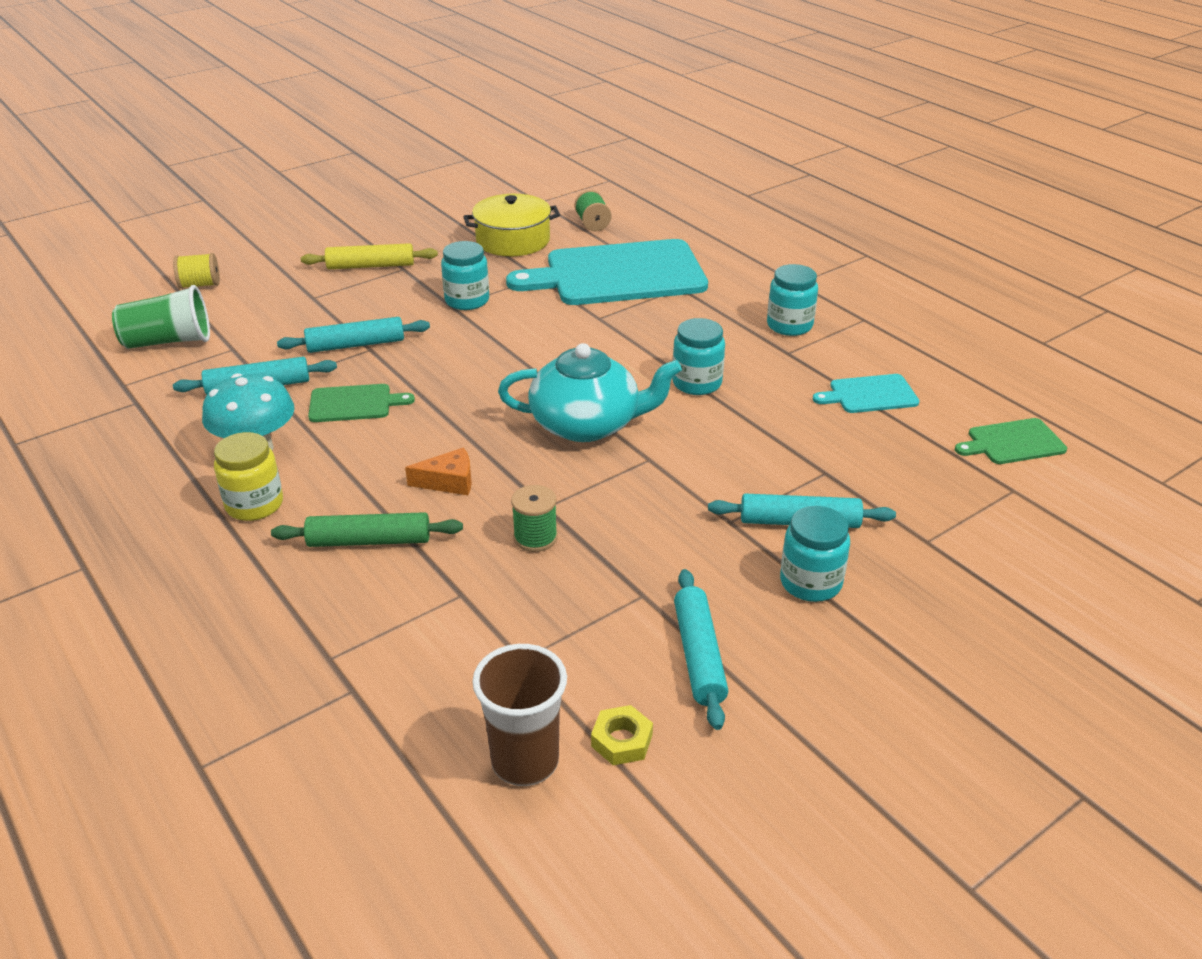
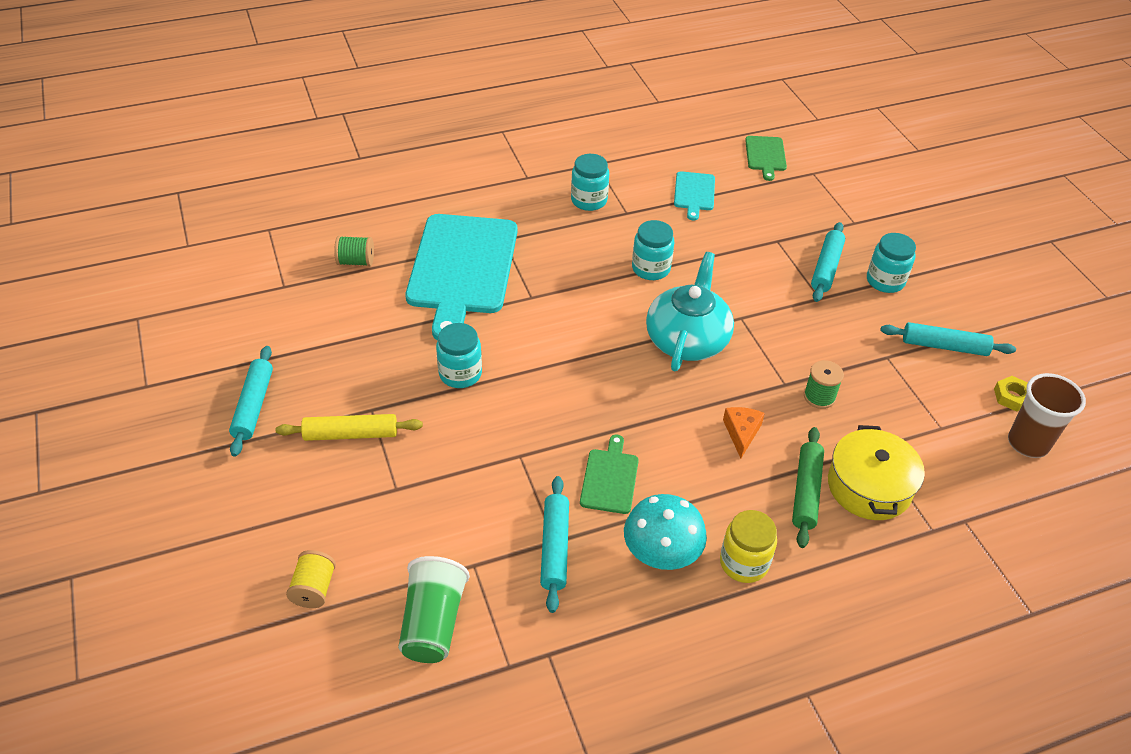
camera: 75 degrees left, 10 degrees up
turquoise rolling pin [277,317,430,353] -> turquoise rolling pin moved to [229,346,273,457]
yellow rolling pin [301,243,438,269] -> yellow rolling pin turned 75 degrees clockwise [276,414,423,441]
yellow pot [463,194,560,256] -> yellow pot moved to [828,425,925,520]

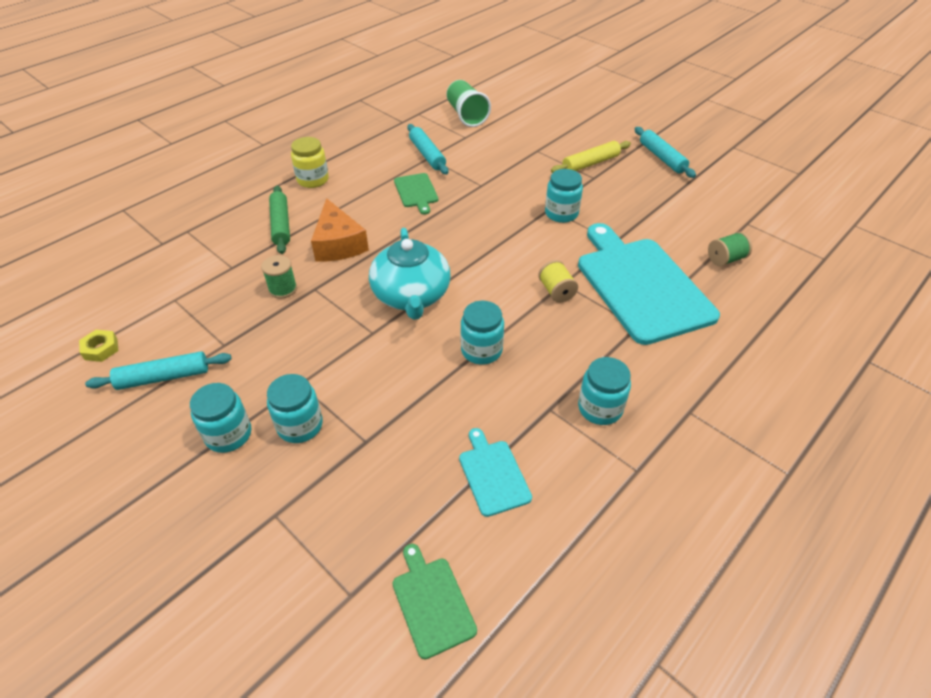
camera: 155 degrees right, 0 degrees up
yellow spool [286,550,336,608] -> yellow spool moved to [538,260,578,303]
turquoise mushroom [624,494,707,570] -> none
orange cheese [723,407,765,458] -> orange cheese [311,198,369,262], size x1.71
turquoise rolling pin [811,222,845,302] -> turquoise jar [267,374,323,443]
yellow pot [828,425,925,520] -> none
brown cup [1008,373,1086,458] -> none

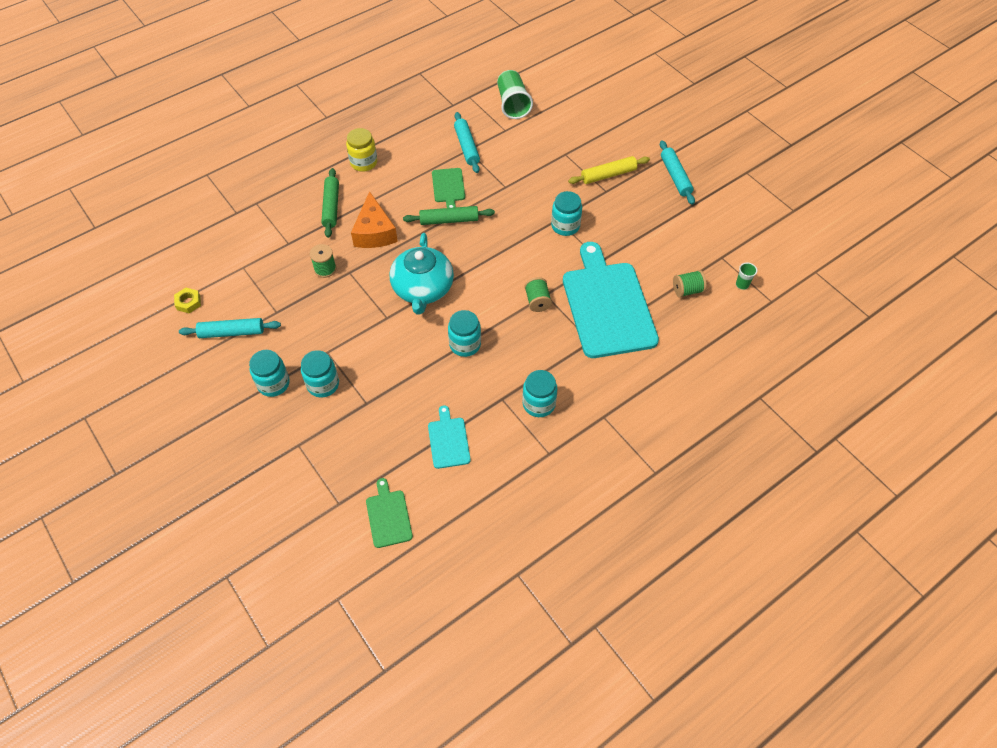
camera: 10 degrees right, 10 degrees up
yellow spool [538,260,578,303] -> green spool [524,277,552,312]
none -> green rolling pin [403,206,495,225]
none -> green cup [736,263,758,290]

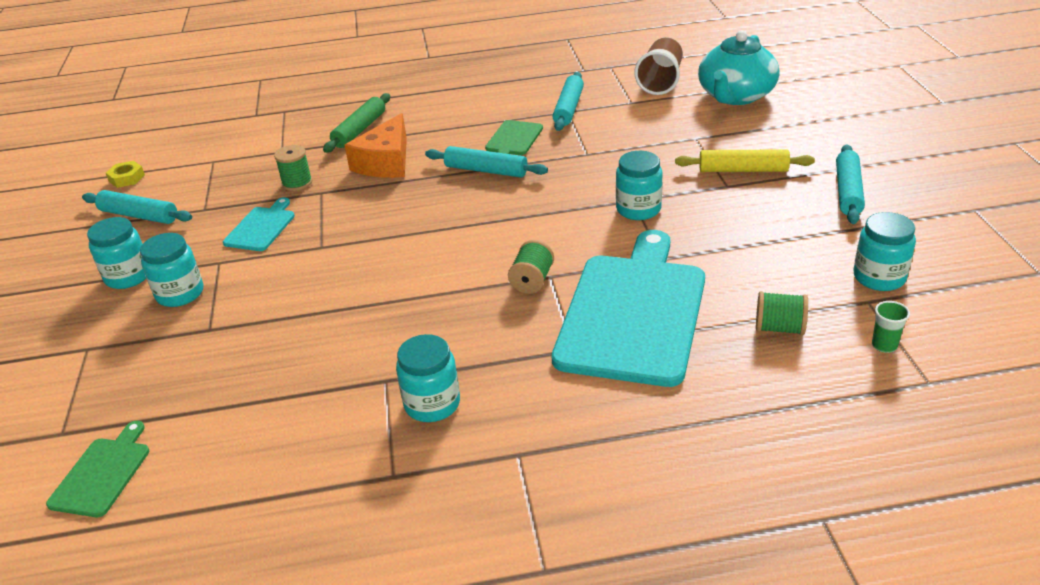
camera: 30 degrees right, 20 degrees down
yellow jar [346,128,377,171] -> none
turquoise teapot [390,233,454,315] -> turquoise teapot moved to [698,30,779,105]
green rolling pin [403,206,495,225] -> turquoise rolling pin [425,146,548,178]
turquoise cutting board [428,405,471,469] -> turquoise cutting board moved to [223,197,295,251]
turquoise jar [448,310,481,357] -> turquoise jar moved to [853,212,916,291]
green cup [497,70,533,119] -> brown cup [634,37,683,95]

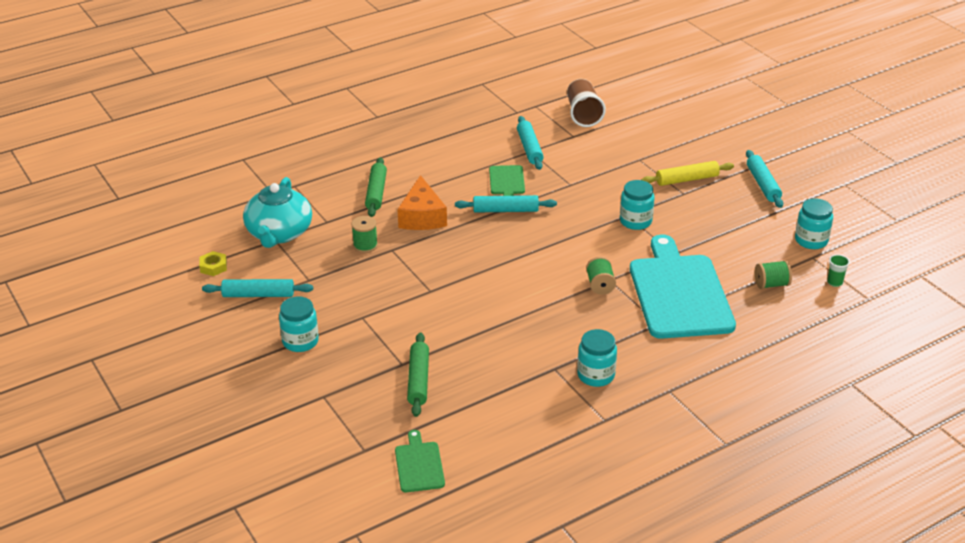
camera: 25 degrees left, 0 degrees up
turquoise jar [140,233,203,307] -> none
turquoise cutting board [223,197,295,251] -> none
turquoise teapot [698,30,779,105] -> turquoise teapot moved to [243,177,312,248]
none -> green rolling pin [407,332,429,417]

